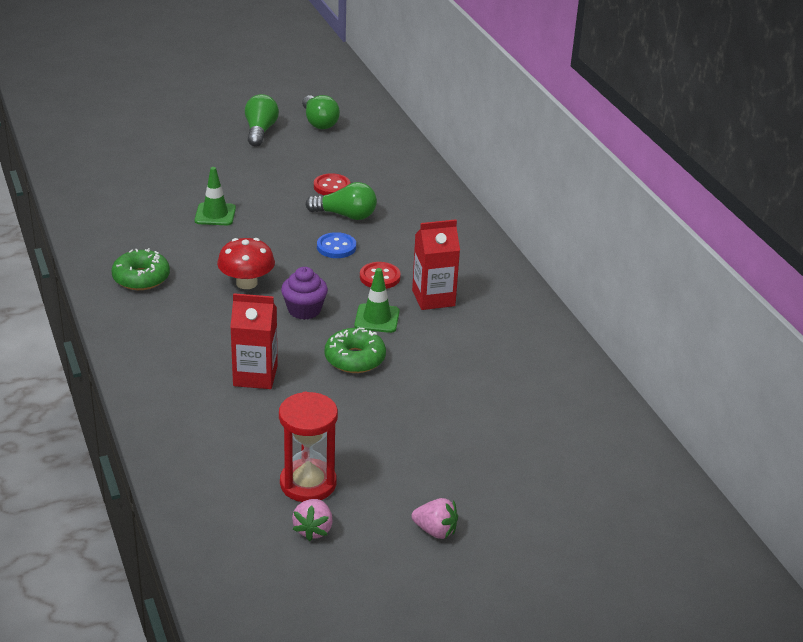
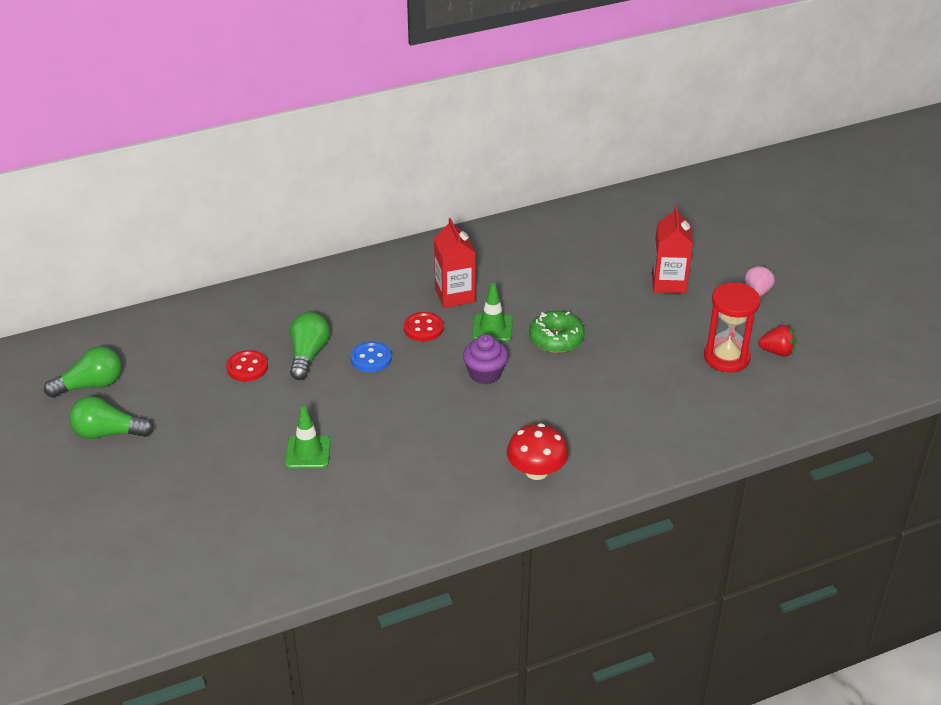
camera: 90 degrees left, 5 degrees up
green donut [112,248,170,290] -> none
red mushroom [217,238,275,289] -> red mushroom moved to [507,423,569,480]
red carton [230,293,278,389] -> red carton moved to [652,206,693,294]
pink strawberry [292,499,333,541] -> red strawberry [758,325,796,356]

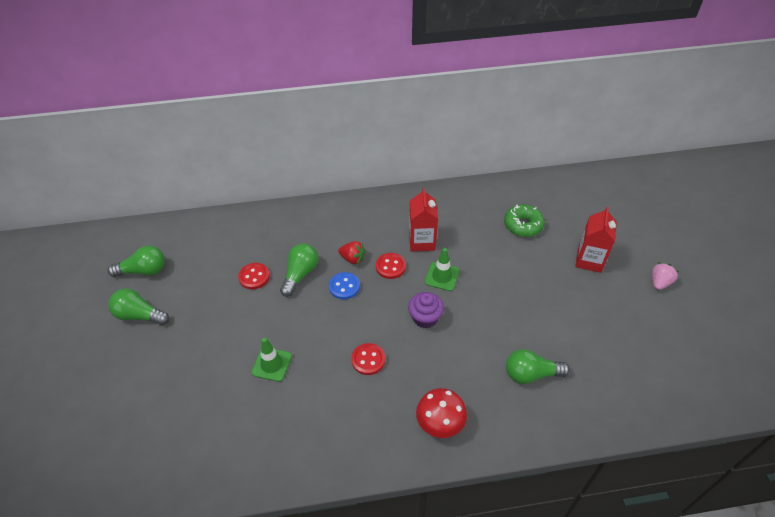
camera: 15 degrees right, 10 degrees up
green donut [529,311,585,353] -> green donut moved to [504,205,545,237]
red hourglass [704,283,760,372] -> none
red strawberry [758,325,796,356] -> red strawberry moved to [338,241,365,264]
none -> red button [351,343,385,375]
none -> green light bulb [506,349,570,384]

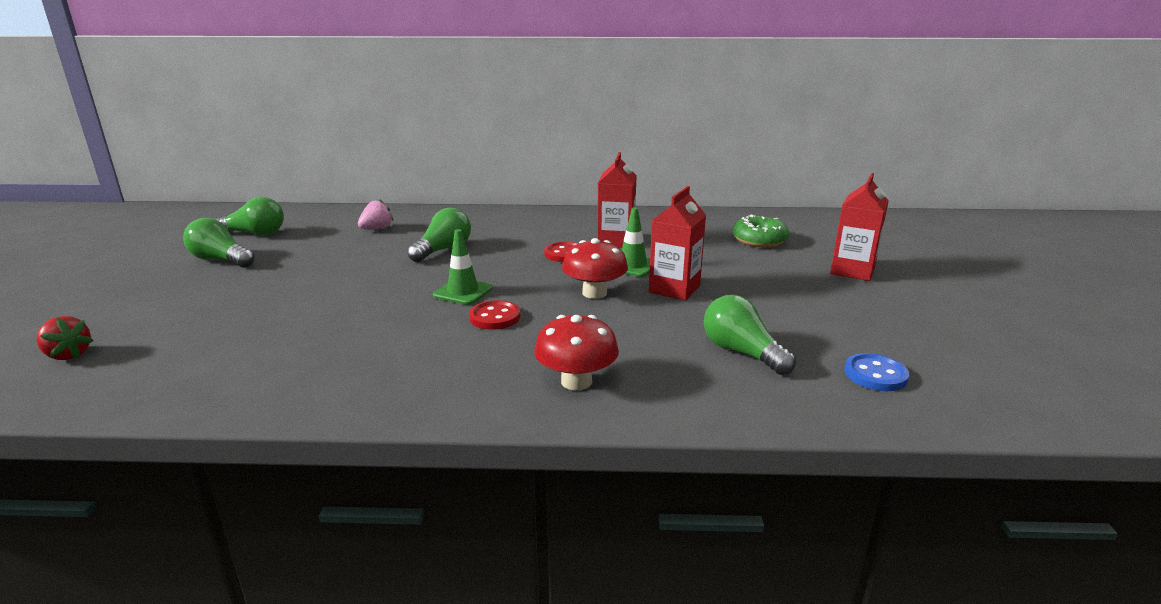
camera: 10 degrees right, 25 degrees down
red button [238,263,270,289] -> none
green traffic cone [251,338,292,382] -> green traffic cone moved to [433,229,493,305]
blue button [329,272,360,300] -> blue button moved to [844,353,909,391]
red strawberry [338,241,365,264] -> red strawberry moved to [36,316,94,360]
purple cupcake [408,292,444,328] -> red mushroom [562,238,628,299]
green light bulb [506,349,570,384] -> green light bulb turned 45 degrees clockwise [704,295,796,375]
pink strawberry [652,262,679,290] -> pink strawberry moved to [358,199,393,230]
none -> red carton [649,186,706,301]

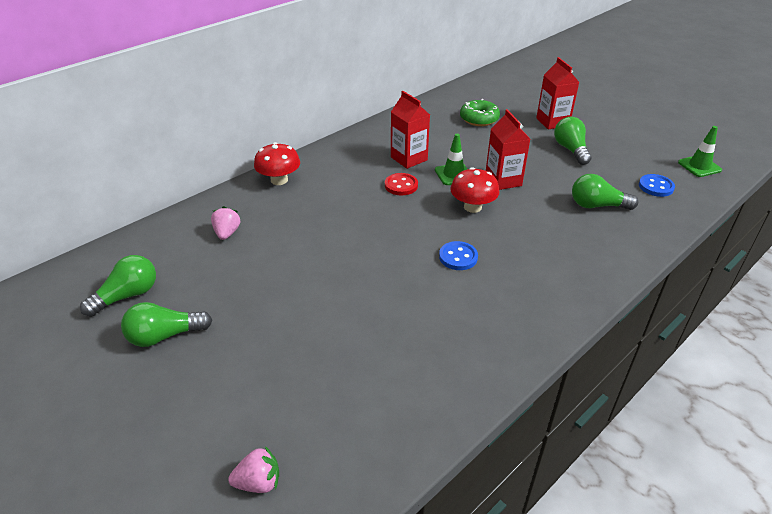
camera: 45 degrees left, 15 degrees up
red strawberry [36,316,94,360] -> pink strawberry [228,446,279,493]
green light bulb [407,207,471,262] -> green light bulb moved to [554,117,592,165]
green traffic cone [433,229,493,305] -> green traffic cone moved to [678,126,722,177]
red button [469,300,520,330] -> blue button [439,241,478,270]
red mushroom [534,315,619,390] -> red mushroom moved to [254,142,300,185]

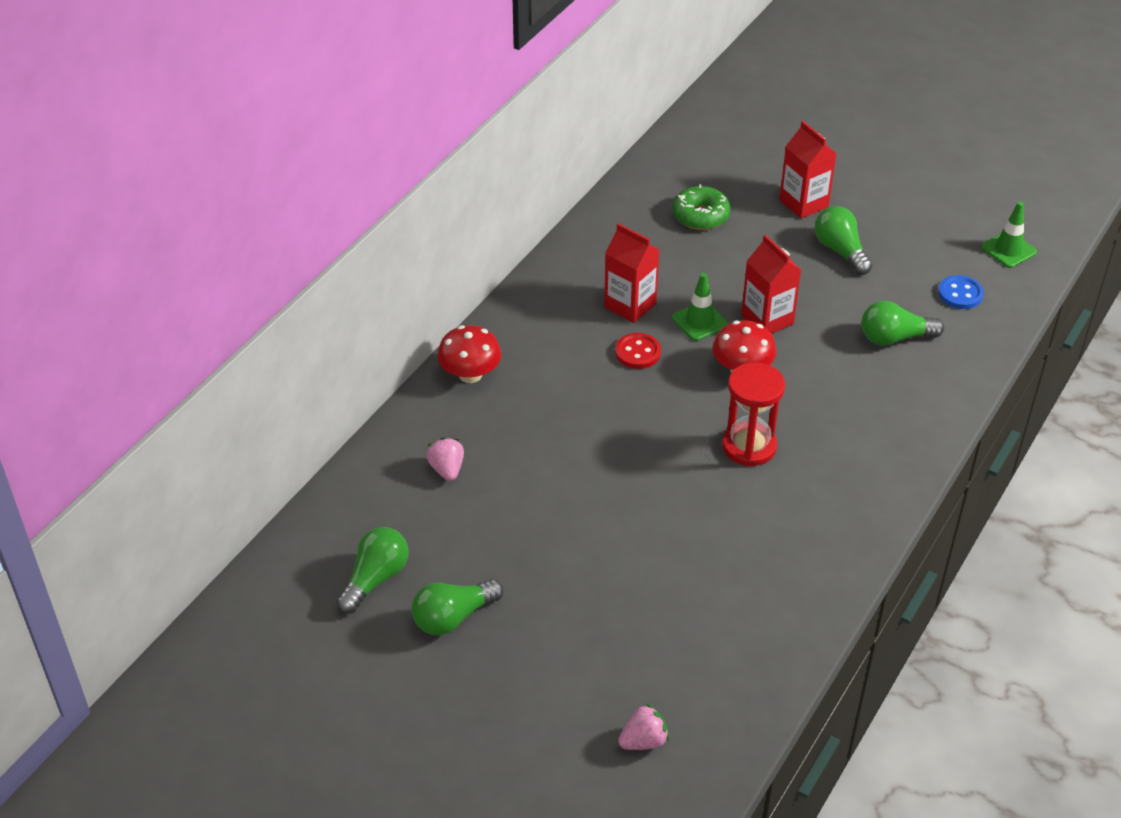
camera: 15 degrees left, 5 degrees up
blue button [439,241,478,270] -> red hourglass [722,362,785,466]

